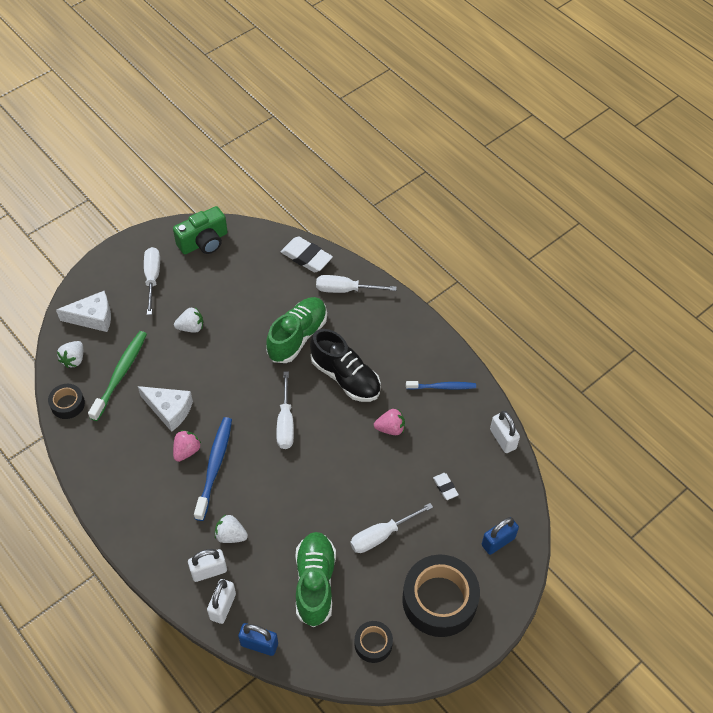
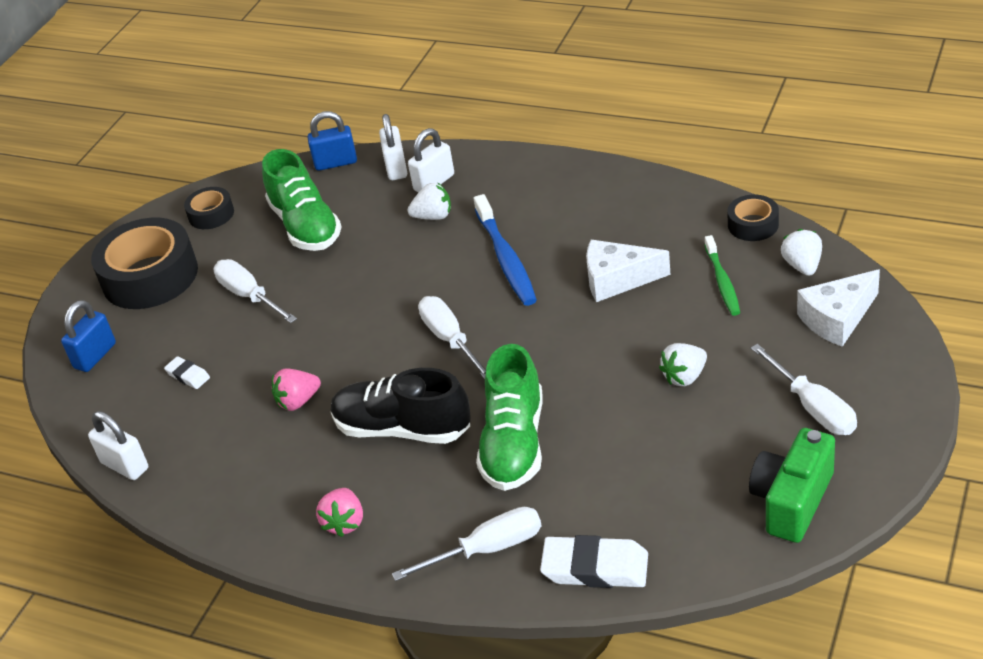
camera: 160 degrees right, 15 degrees down
green toothbrush [88,331,147,421] -> green toothbrush [705,235,740,316], size x0.64
pink strawberry [173,430,201,462] -> pink strawberry moved to [316,488,363,537]
white screwdriver [350,503,433,553] -> white screwdriver turned 75 degrees counterclockwise [213,259,297,323]
blue toothbrush [406,381,476,390] -> none

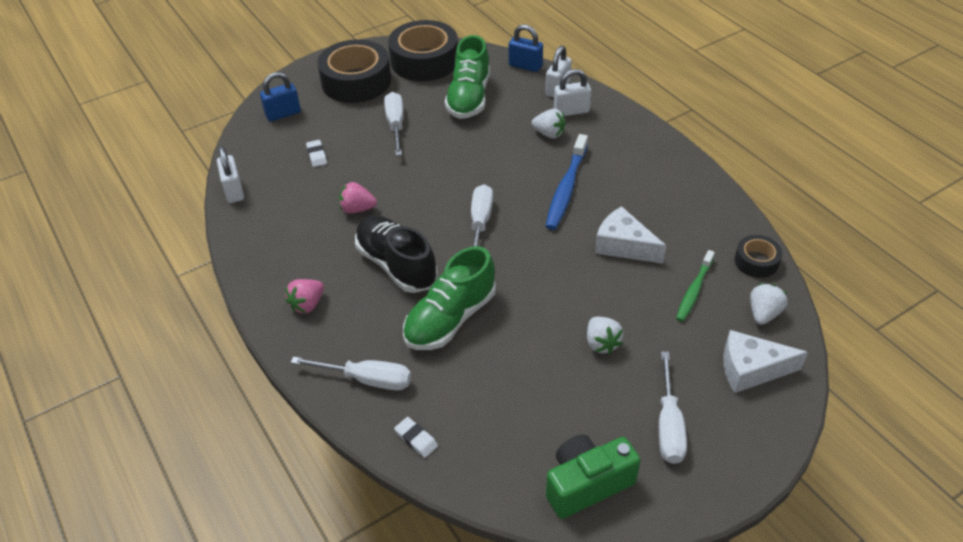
camera: 30 degrees right, 5 degrees up
black tape [184,187,234,229] -> black tape [388,20,458,81], size x2.01
white eraser [540,535,648,588] -> white eraser [394,417,438,458], size x0.53
white strawberry [659,343,707,386] -> white strawberry turned 105 degrees counterclockwise [587,317,623,354]

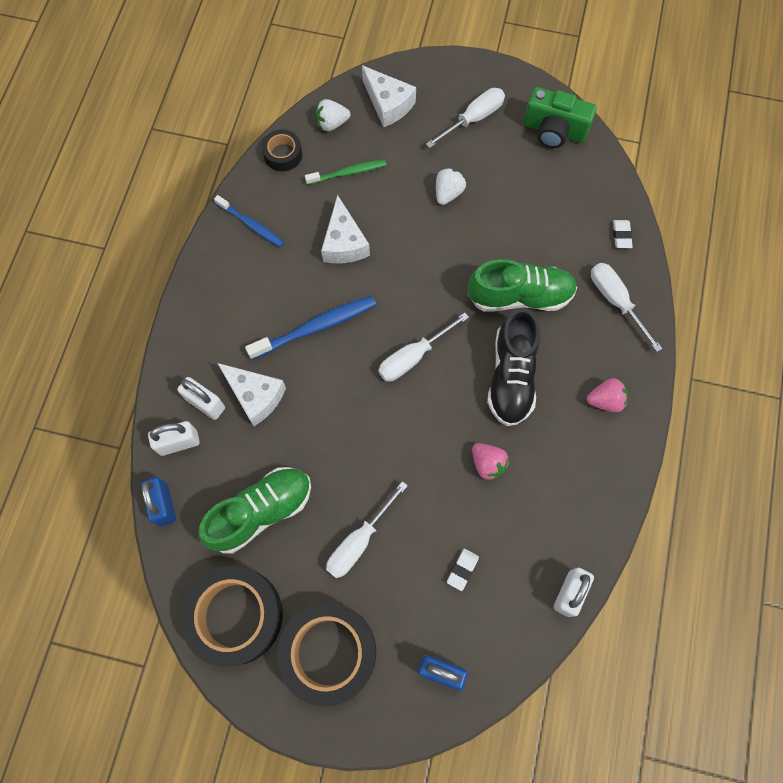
camera: 135 degrees left, 25 degrees up
white strawberry [532,109,566,139] -> white cheese [217,363,286,426]
none -> blue toothbrush [214,195,284,247]

